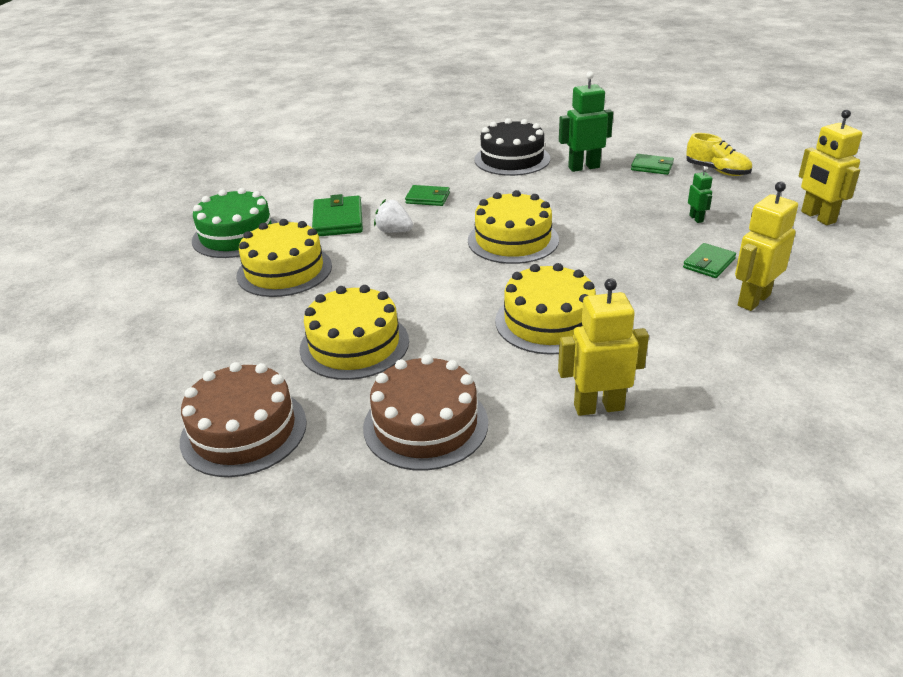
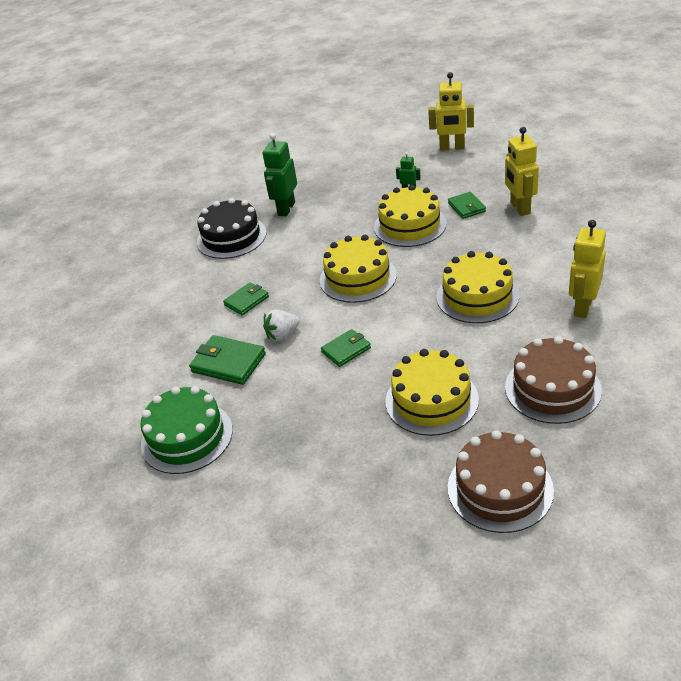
camera: 55 degrees left, 5 degrees up
yellow cake [236,219,332,297] -> yellow cake moved to [374,185,447,247]
green wallet [631,154,674,175] -> green wallet moved to [321,329,371,367]
yellow shoe [686,133,752,176] -> none

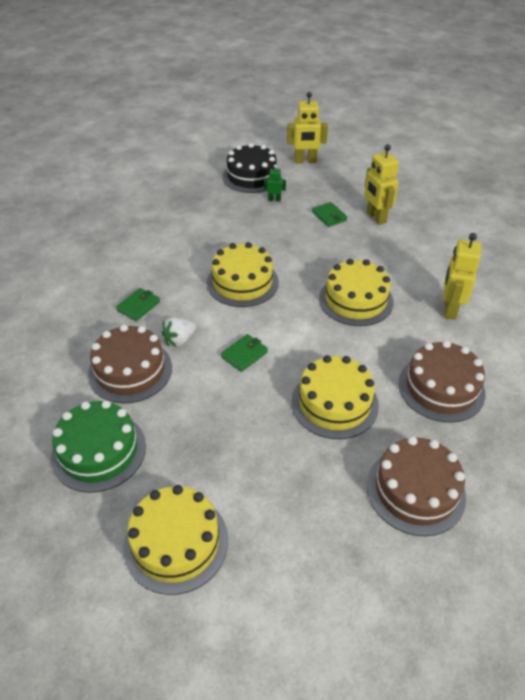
camera: 15 degrees left, 5 degrees up
green wallet [189,335,266,385] -> brown cake [88,325,172,403]
black cake [197,198,267,259] -> black cake moved to [222,143,277,193]
green robot [263,133,297,216] -> none
yellow cake [374,185,447,247] -> yellow cake moved to [123,485,228,595]

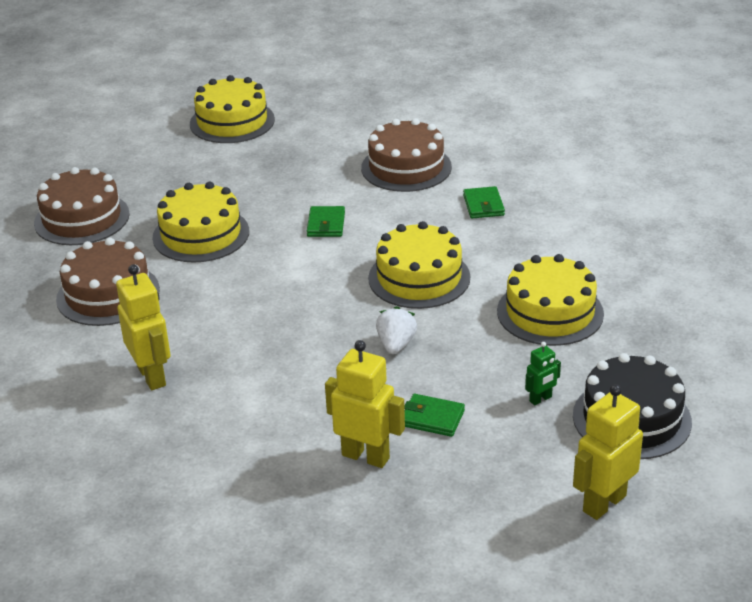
camera: 140 degrees right, 10 degrees down
green cake [51,400,146,493] -> none
white strawberry [161,317,196,347] -> white strawberry moved to [376,306,417,354]
yellow cake [319,259,394,326] -> yellow cake moved to [497,254,604,346]

